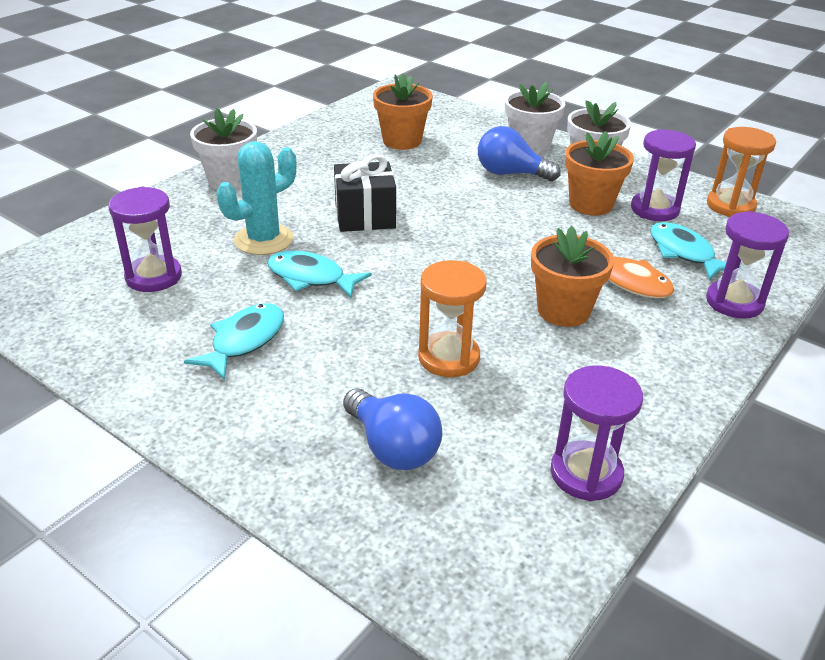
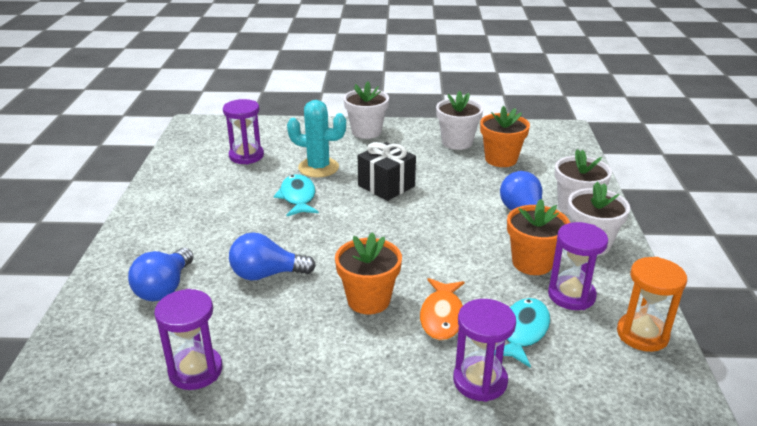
camera: 55 degrees right, 5 degrees down
turquoise fish [184,303,284,380] -> none
orange hourglass [418,260,487,377] -> blue light bulb [229,232,316,281]
none -> white flower pot [436,91,483,150]

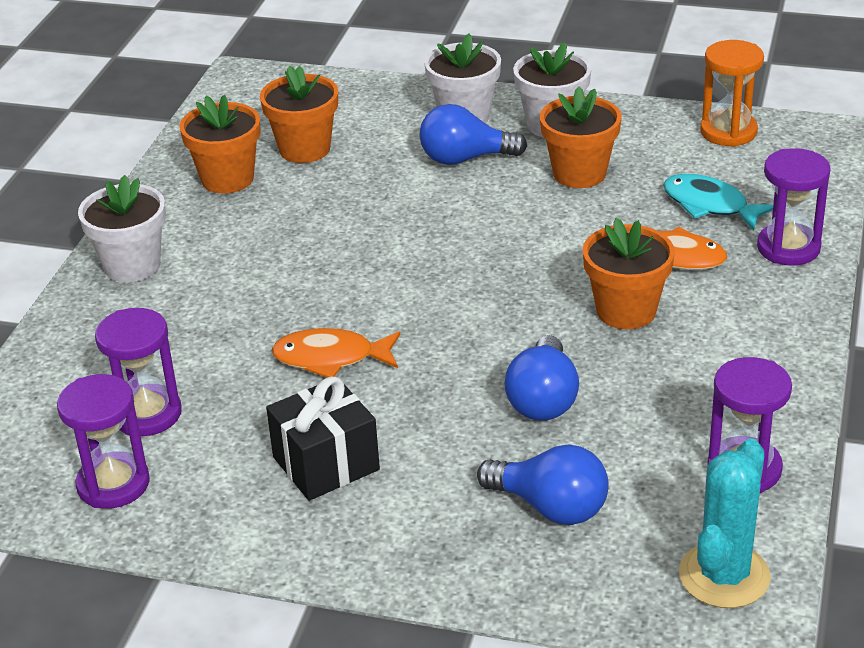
camera: 75 degrees left, 5 degrees up
turquoise fish [273,174,319,216] -> orange fish [272,328,400,378]
turquoise cactus [287,100,346,178] -> turquoise cactus moved to [679,438,771,608]
black gift [358,142,416,201] -> black gift moved to [266,376,380,501]
white flower pot [436,91,483,150] -> orange flower pot [180,95,261,193]
purple hourglass [548,222,608,310] -> purple hourglass moved to [57,374,150,509]

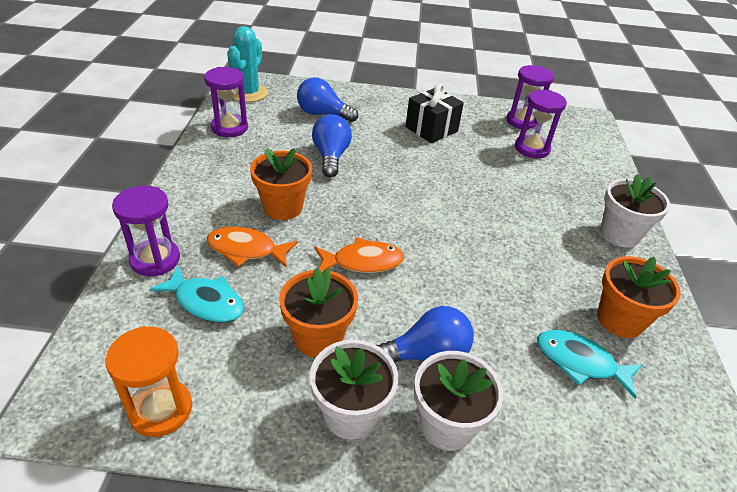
camera: 165 degrees right, 5 degrees up
orange flower pot [260,66,338,163] -> turquoise fish [537,330,643,399]
orange fish [272,328,400,378] -> orange fish moved to [314,237,404,273]

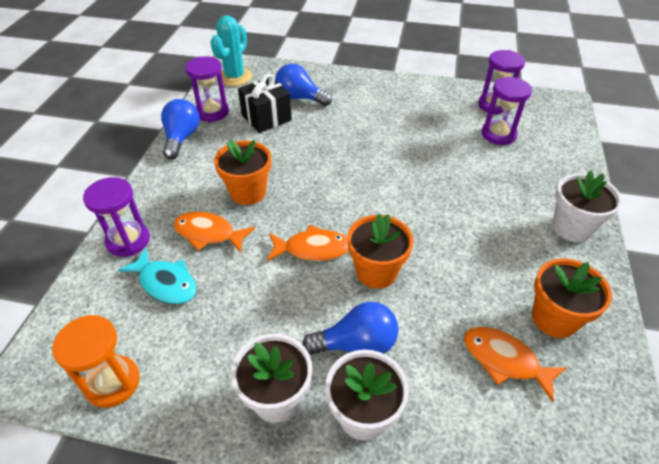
camera: 10 degrees right, 5 degrees up
orange flower pot [279,268,358,358] -> orange flower pot moved to [347,213,413,289]
blue light bulb [312,114,352,177] -> blue light bulb moved to [161,99,200,159]
black gift [405,83,464,143] -> black gift moved to [238,74,292,133]
turquoise fish [537,330,643,399] -> orange fish [464,327,567,402]

